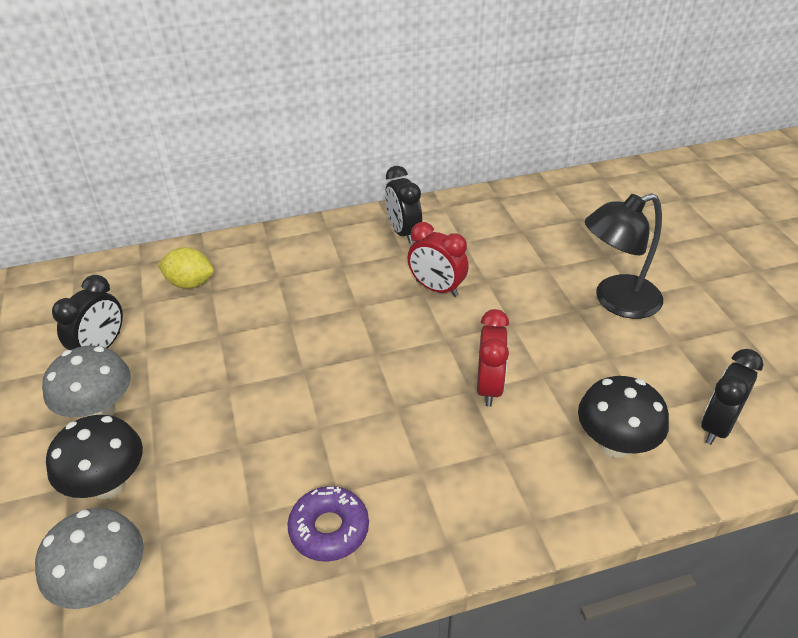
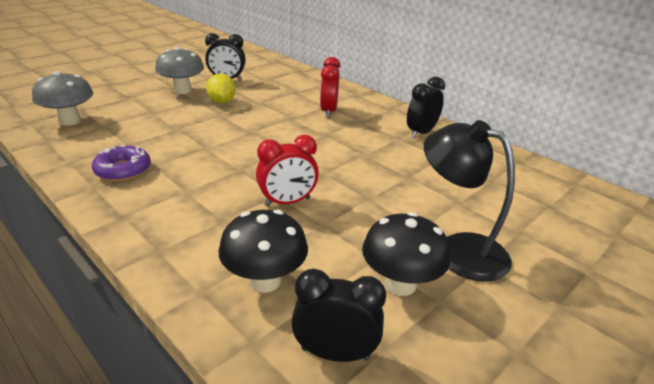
camera: 60 degrees right, 10 degrees down
black mushroom [46,415,143,499] -> black mushroom moved to [362,212,451,296]
yellow lemon [157,247,214,289] -> yellow lemon moved to [206,73,236,104]
red clock [408,222,469,297] -> red clock moved to [320,57,340,118]

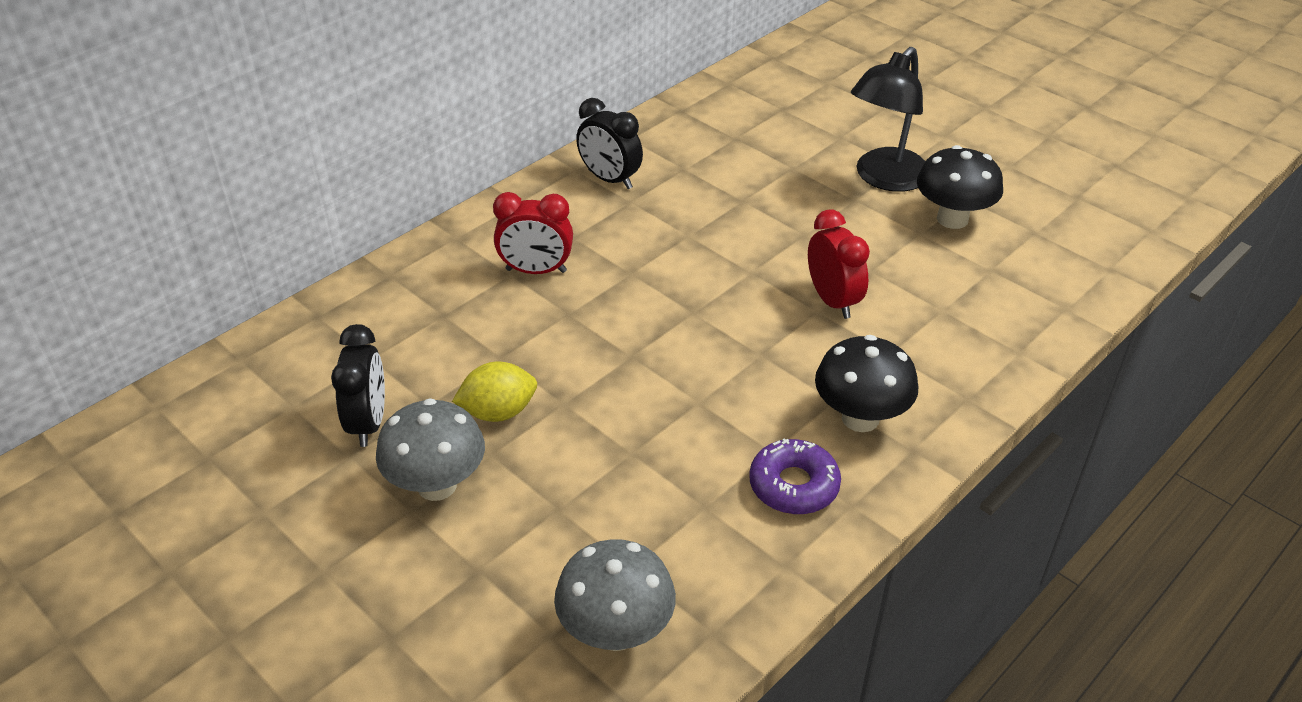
camera: 90 degrees left, 10 degrees up
black mushroom [219,210,308,293] -> black mushroom moved to [815,335,919,432]
black clock [291,269,386,362] -> none

